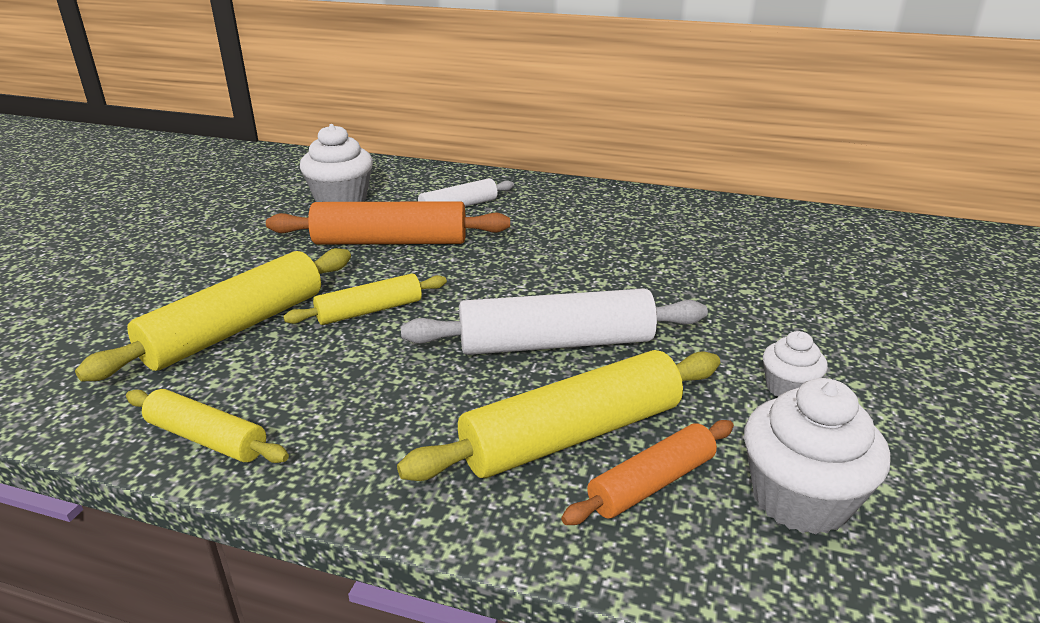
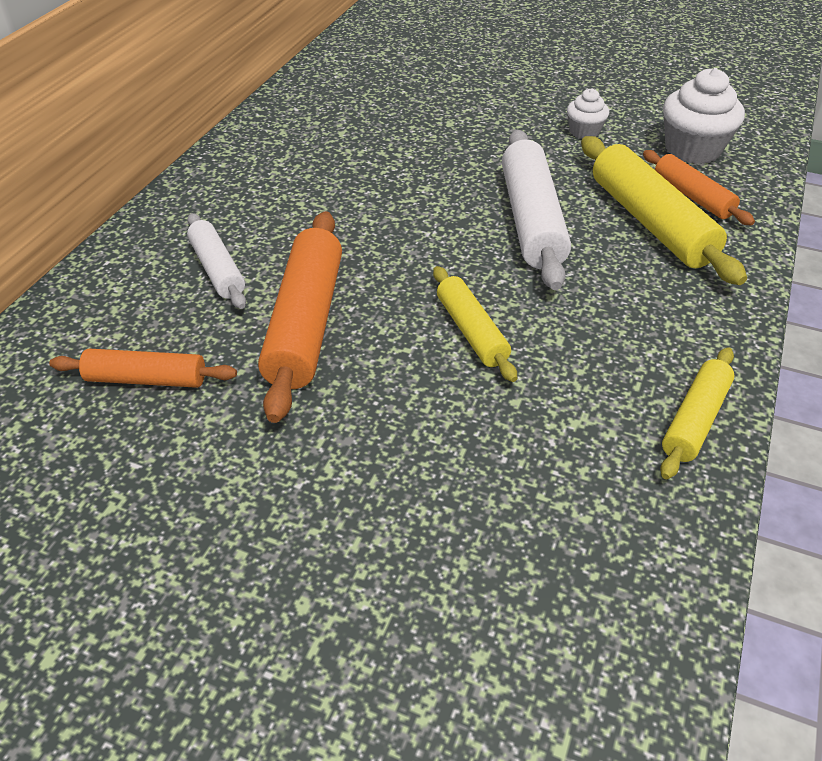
camera: 85 degrees left, 15 degrees up
yellow rolling pin [75,248,351,381] -> none
white cupcake [300,124,373,202] -> orange rolling pin [49,349,237,388]

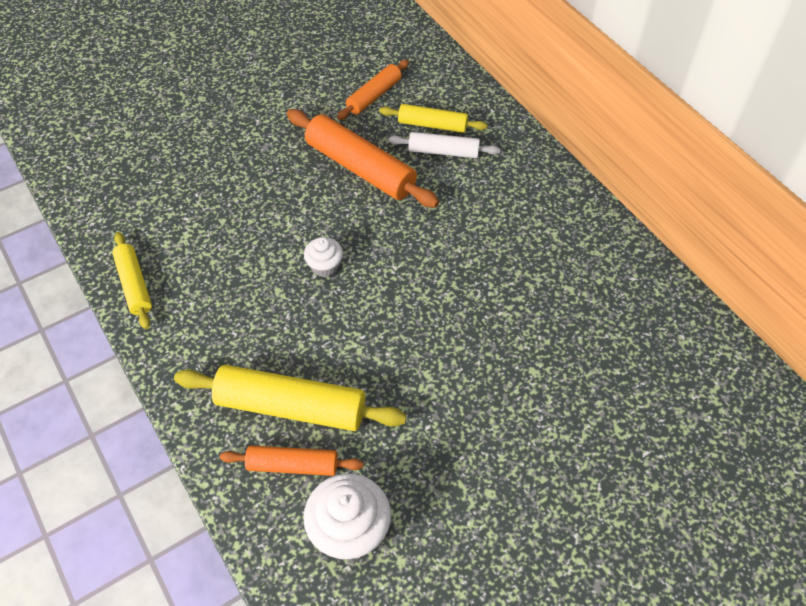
camera: 125 degrees right, 10 degrees up
yellow rolling pin [433,266,517,382] -> yellow rolling pin moved to [379,104,487,133]
white rolling pin [502,130,571,290] -> none
white cupcake [567,88,609,139] -> white cupcake moved to [304,237,343,277]

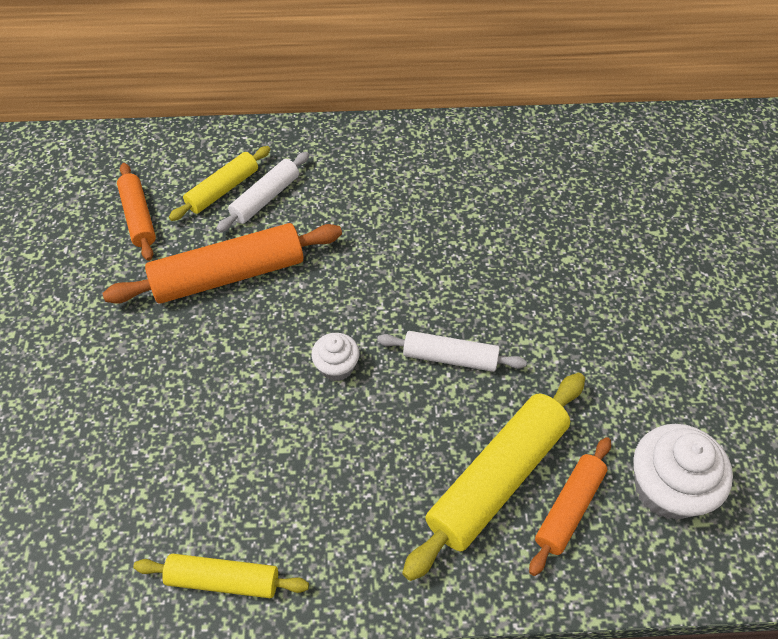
camera: 60 degrees left, 0 degrees up
none -> white rolling pin [377,331,527,372]

